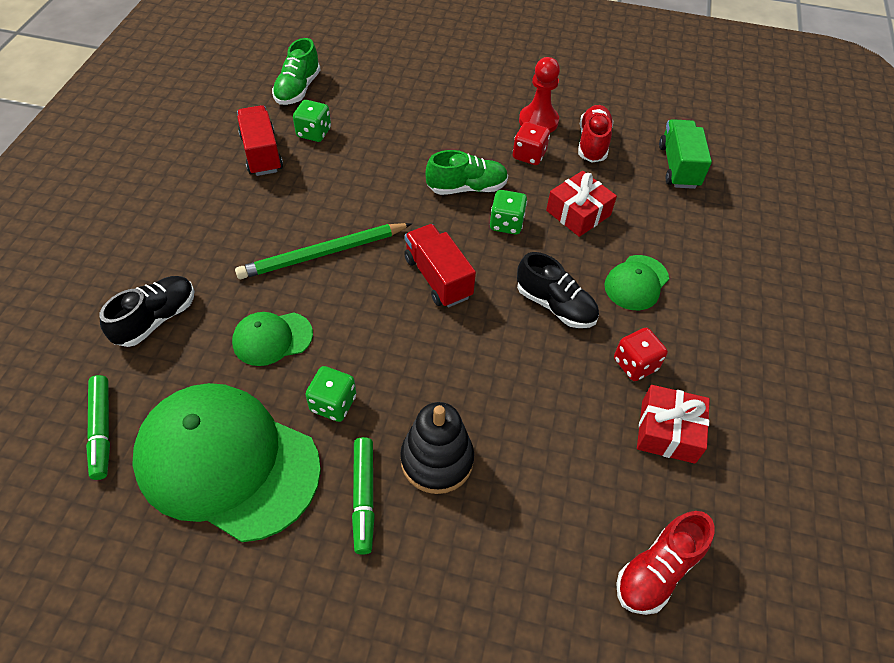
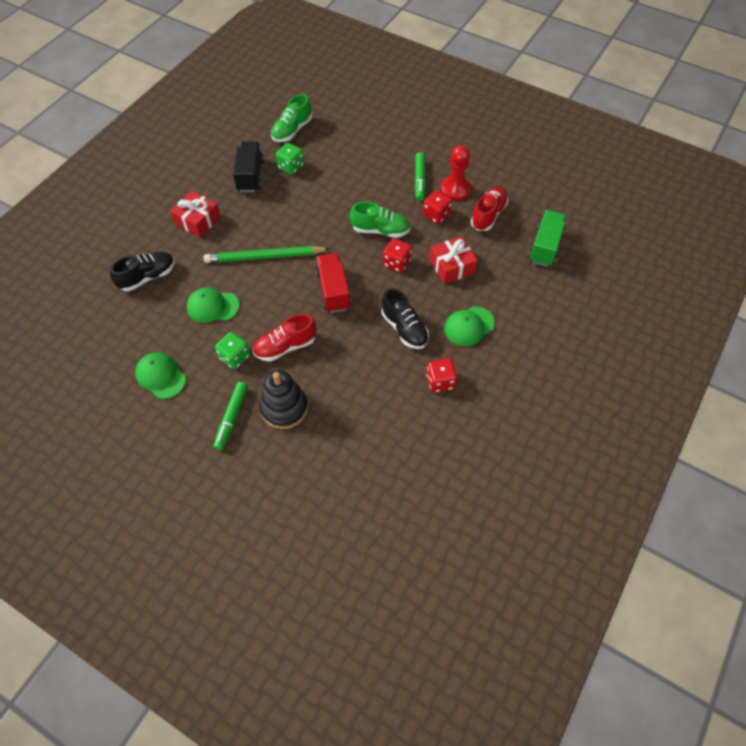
camera: 20 degrees right, 5 degrees up
green marker [86,375,110,480] -> green marker moved to [415,152,426,201]
green cap [132,383,321,542] -> green cap [135,352,186,399], size x0.47
red truck [237,105,283,176] -> black truck [233,142,264,192]
green dice [490,190,527,235] -> red dice [383,238,412,273]
red shoe [616,511,715,615] -> red shoe moved to [253,314,317,362]
red gift [637,385,710,464] -> red gift moved to [170,191,221,238]

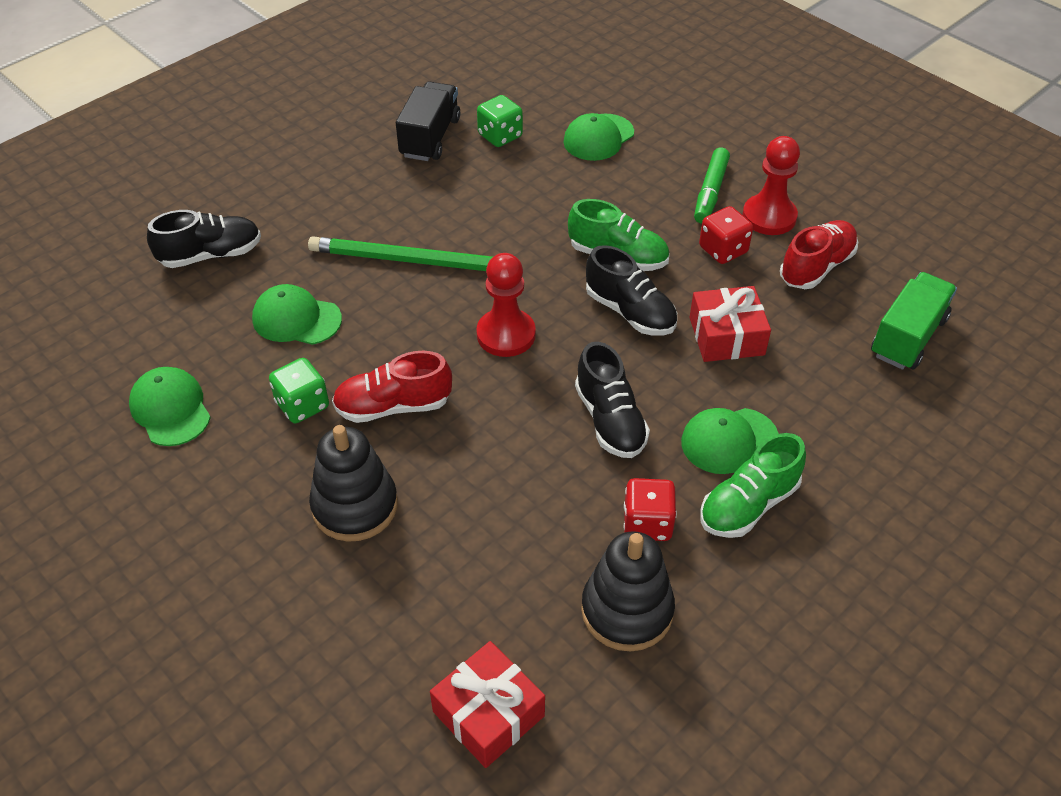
camera: 15 degrees right, 10 degrees down
red gift [170,191,221,238] -> red gift moved to [430,641,545,768]
green marker [213,382,248,451] -> none
green shoe [271,94,312,142] -> green shoe moved to [700,433,806,538]
red truck [316,253,351,313] -> red pawn [476,253,536,357]
red dice [383,238,412,273] -> black shoe [586,245,677,336]
none -> green cap [563,113,634,161]
none -> black stacking toy [581,531,675,652]

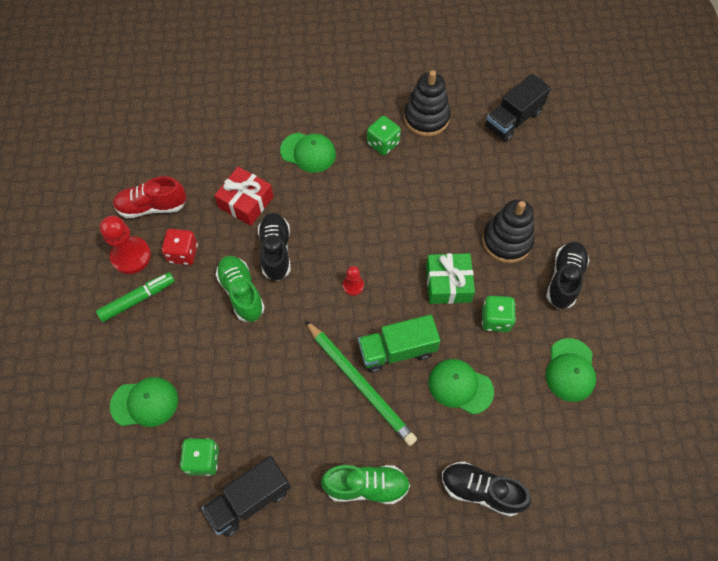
camera: 140 degrees left, 15 degrees up
green cap [252,284,342,345] -> green cap turned 150 degrees clockwise [429,359,494,414]
red shoe [332,351,452,423] -> green gift [426,253,475,304]
red gift [430,641,545,768] -> black truck [485,73,551,142]
red pawn [476,253,536,357] -> red pawn [343,266,364,296], size x0.53
black shoe [575,342,650,458] -> black shoe moved to [546,241,589,309]
red dice [624,478,677,541] -> green dice [367,116,401,155]
green shoe [700,433,806,538] -> green shoe moved to [321,465,410,504]
green truck [871,272,957,370] -> green truck moved to [358,315,440,373]

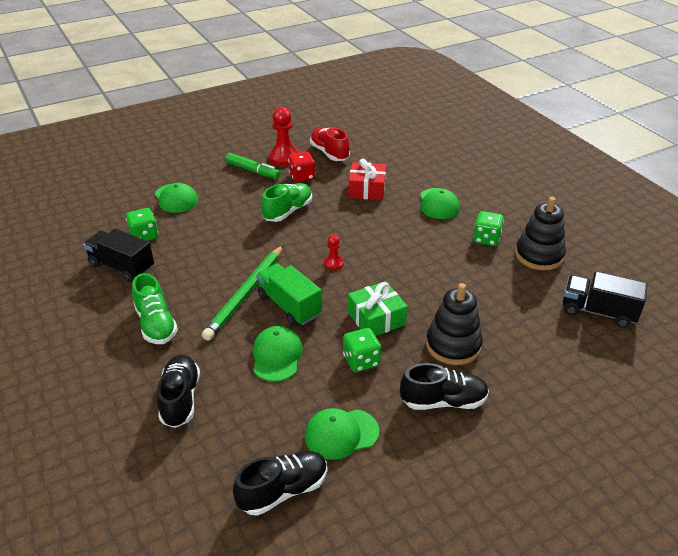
camera: 65 degrees right, 25 degrees down
black shoe [258,213,290,281] -> black shoe moved to [233,451,327,516]

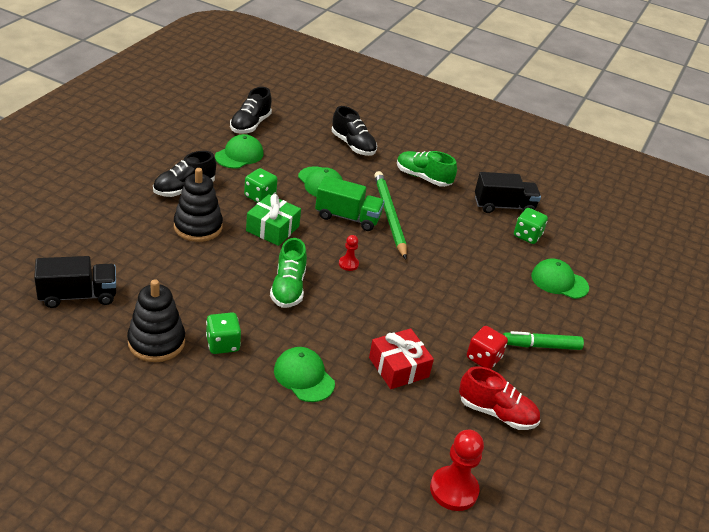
camera: 140 degrees right, 0 degrees up
green shoe [261,183,312,222] -> green shoe moved to [270,238,307,308]
red pawn [269,107,299,166] -> red pawn moved to [430,430,484,511]

